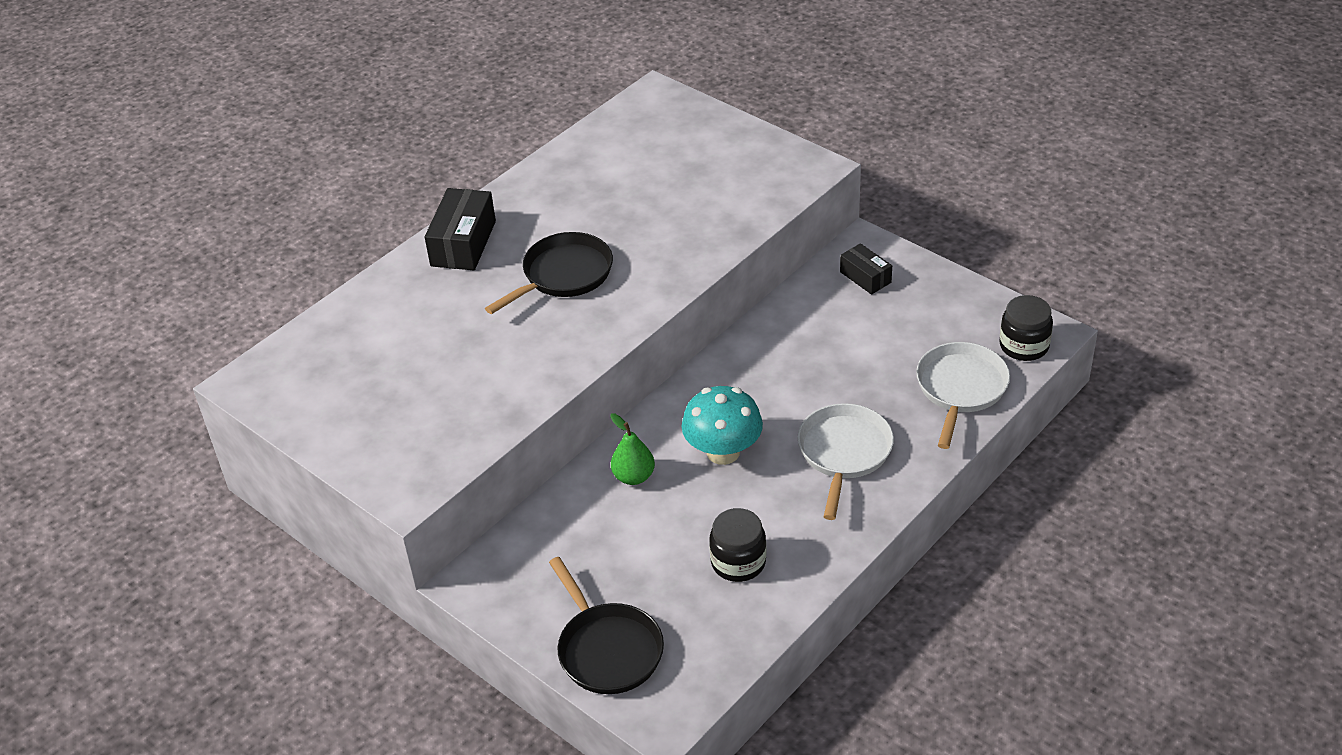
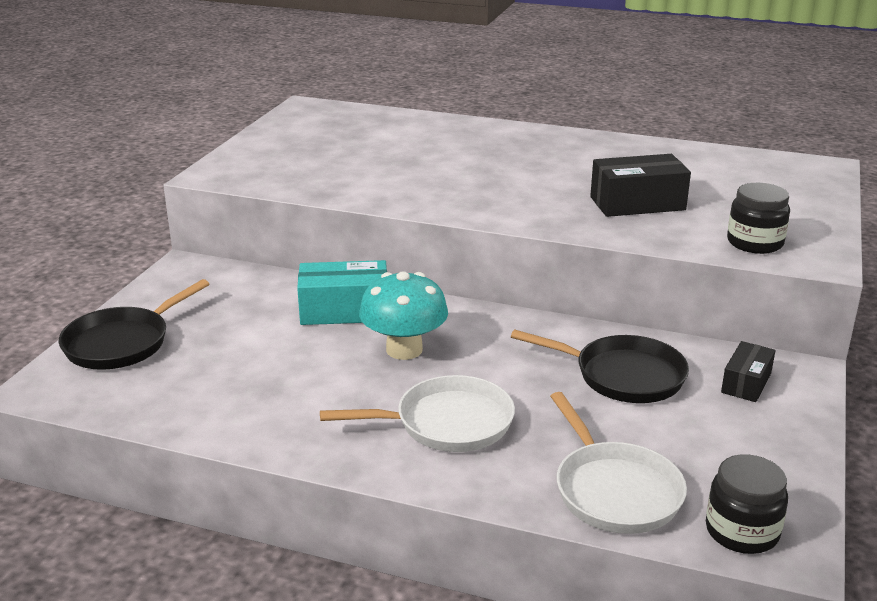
camera: 65 degrees right, 15 degrees down
black box [425,188,496,270] -> black box moved to [590,154,691,217]
black pan [485,232,613,314] -> black pan moved to [511,329,689,403]
green pear [610,413,655,485] -> turquoise box [297,260,387,325]
black jar [709,508,766,582] -> black jar moved to [727,183,790,254]
white pan [916,342,1010,449] -> white pan turned 75 degrees clockwise [550,392,687,534]

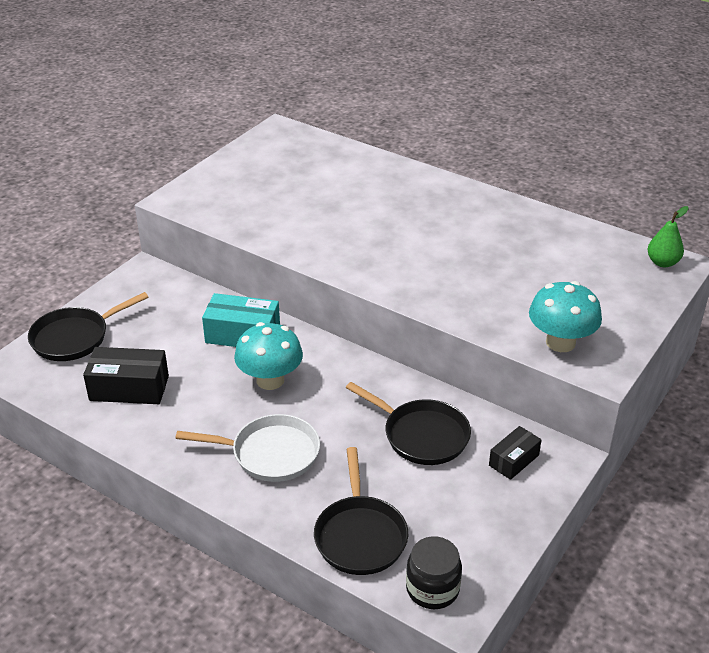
camera: 15 degrees right, 10 degrees up
white pan [550,392,687,534] -> black pan [314,447,408,575]
black box [590,154,691,217] -> black box moved to [83,347,169,404]
black jar [727,183,790,254] -> turquoise mushroom [529,281,602,352]
none -> green pear [647,206,689,267]

